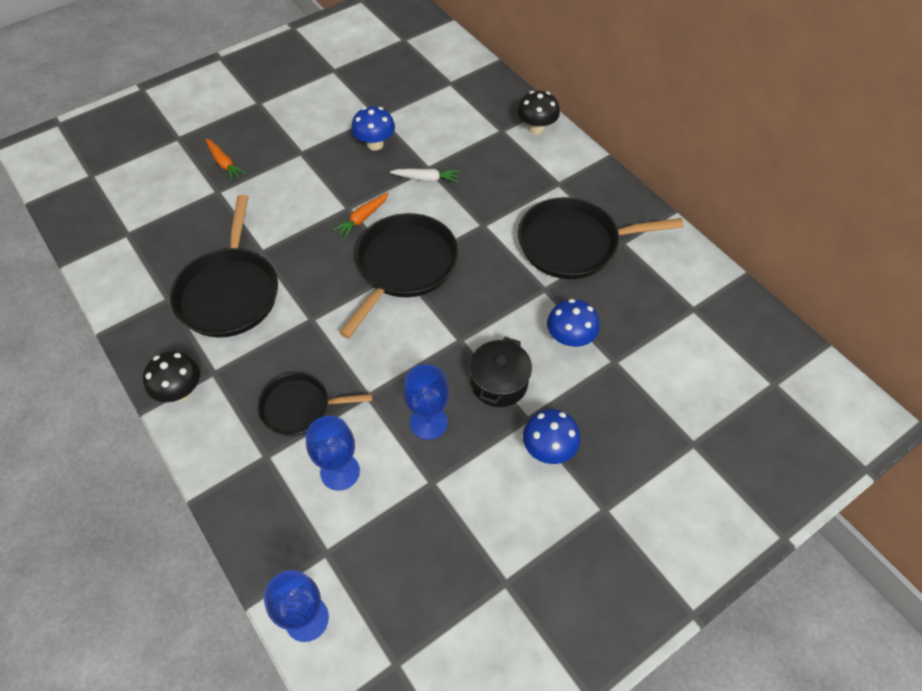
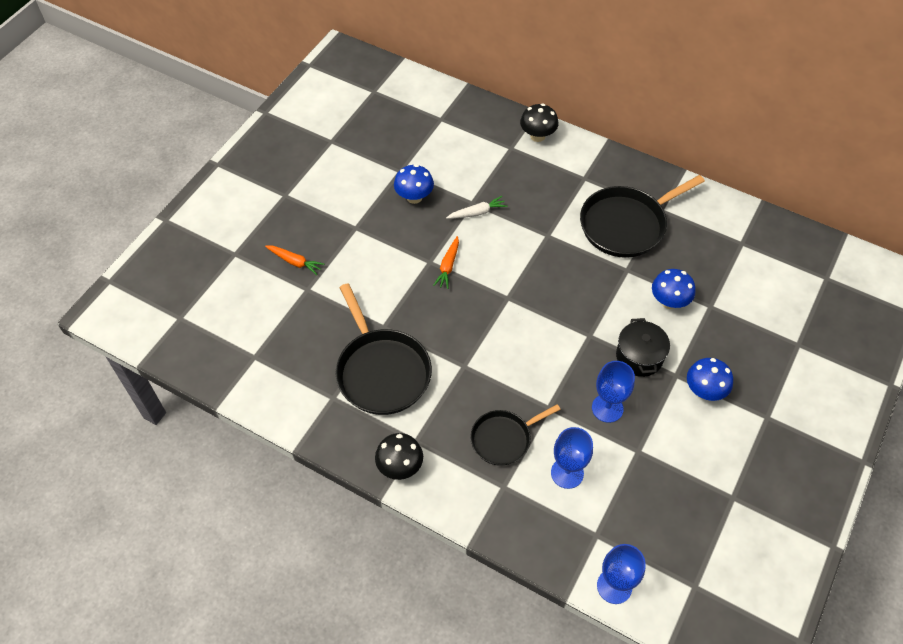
camera: 25 degrees left, 0 degrees up
black pan [339,213,459,339] -> none

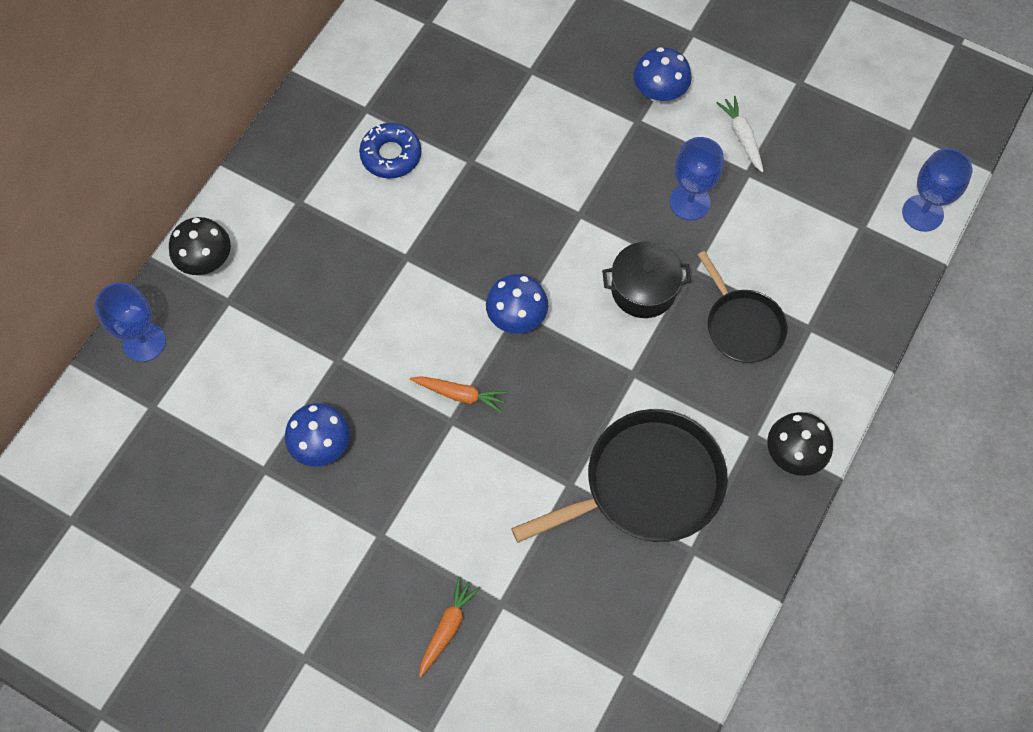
camera: 90 degrees left, 10 degrees up
white carrot [446,196,507,219] -> white carrot moved to [716,96,764,173]
blue goblet [551,427,593,489] -> blue goblet moved to [95,282,166,362]
black pan [580,175,705,258] -> blue donut [359,123,421,179]
black pot [616,318,670,377] -> black pot moved to [602,242,691,318]
blue mushroom [652,269,695,309] -> blue mushroom moved to [486,274,548,334]

